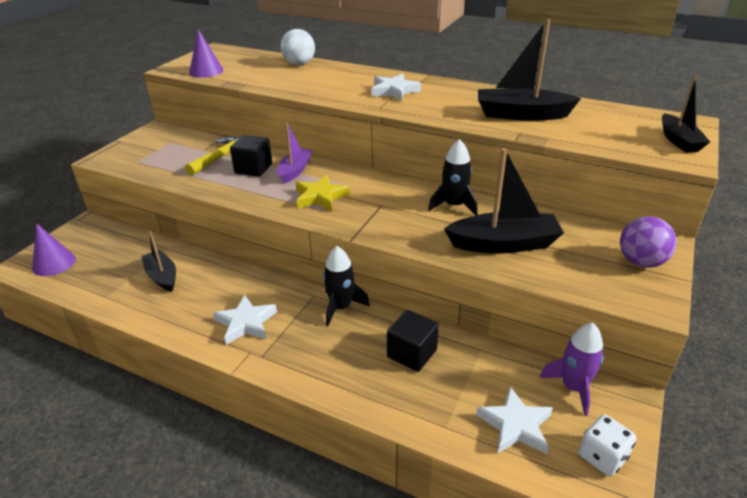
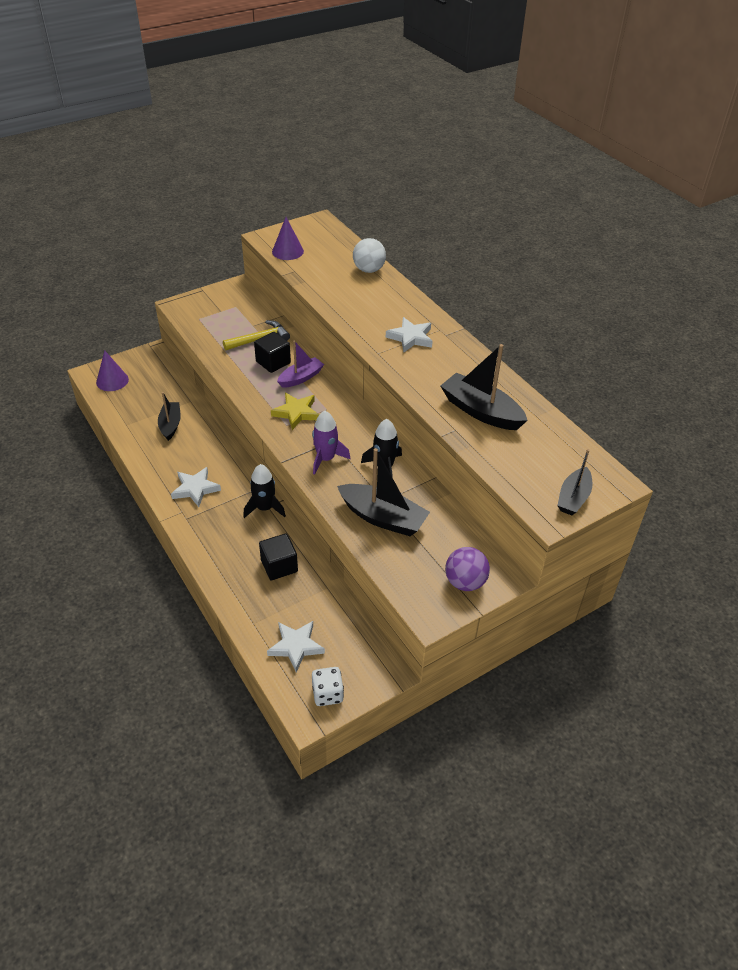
camera: 30 degrees right, 10 degrees up
purple rocket [539,322,604,416] -> purple rocket moved to [312,411,351,475]

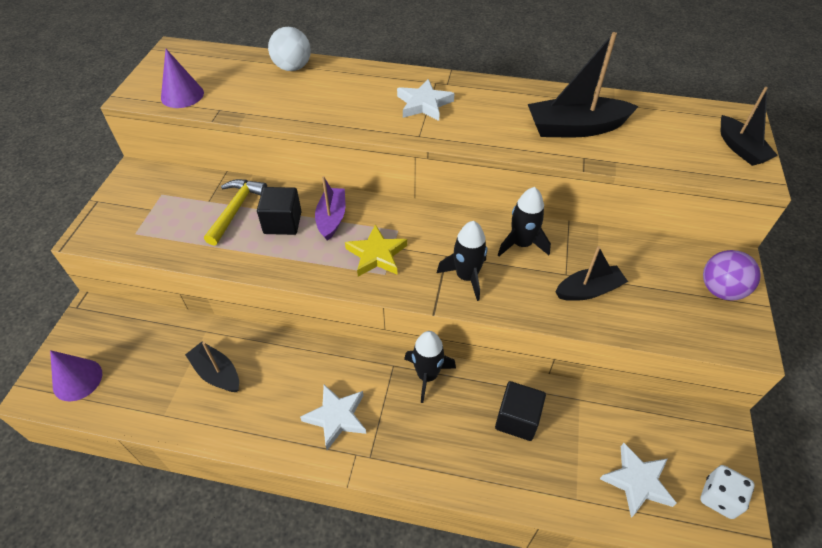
camera: 45 degrees left, 5 degrees up
purple rocket [312,411,351,475] -> black rocket [437,221,487,301]
black boat [337,448,430,536] -> black boat [555,246,628,301], size x0.63

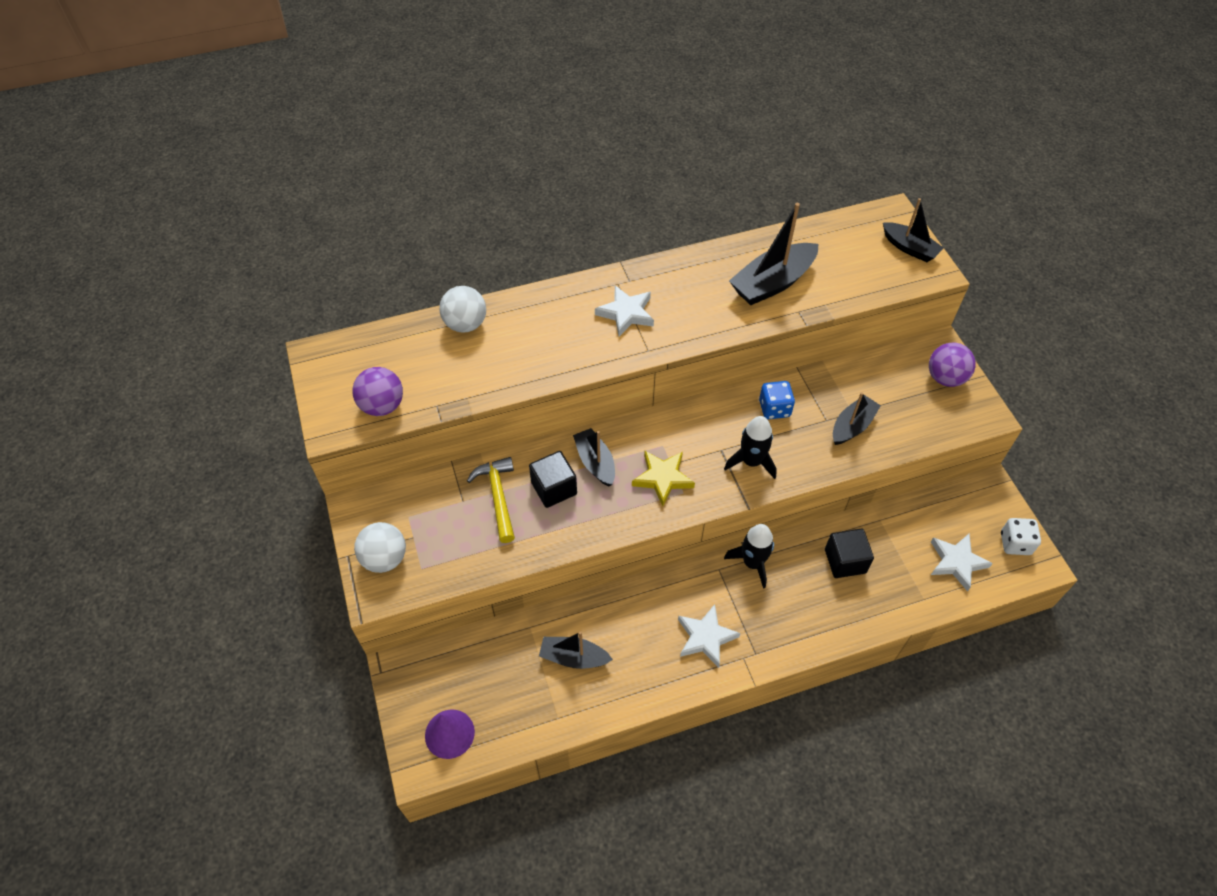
camera: 30 degrees left, 5 degrees up
purple cone [161,49,204,108] -> purple ball [352,367,403,416]
purple boat [315,176,345,241] -> black boat [573,428,615,486]
black rocket [498,187,551,256] -> blue dice [759,381,795,419]
none -> white ball [354,522,406,573]

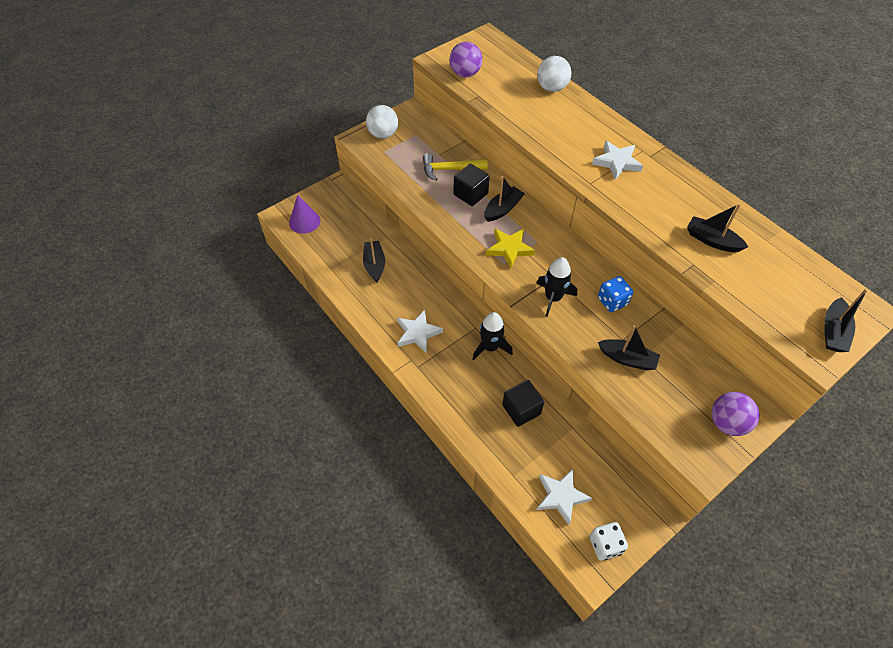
camera: 70 degrees right, 0 degrees up
yellow hammer [467,457,515,543] -> yellow hammer turned 150 degrees counterclockwise [423,153,488,181]
black boat [729,203,818,305] -> black boat [687,204,748,252], size x0.63

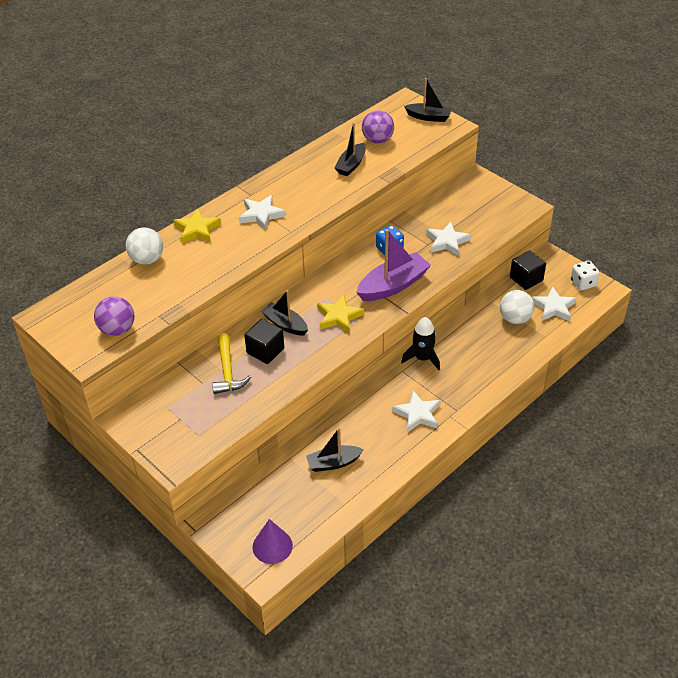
camera: 95 degrees left, 10 degrees down
white ball [366,105,398,139] -> white ball moved to [500,290,534,324]
black cube [502,380,544,427] -> black cube moved to [510,250,546,290]
black rocket [536,257,577,317] -> purple boat [356,229,431,301]
black boat [598,325,660,371] -> white star [426,222,471,256]
purple ball [711,392,760,436] -> purple ball moved to [362,110,394,144]
none -> yellow star [173,209,221,244]

